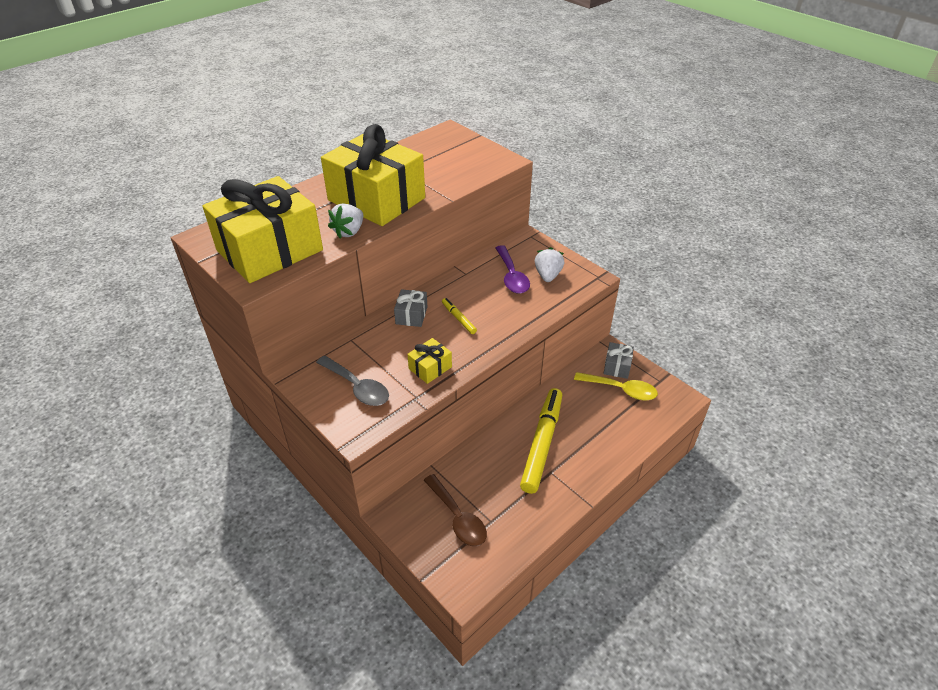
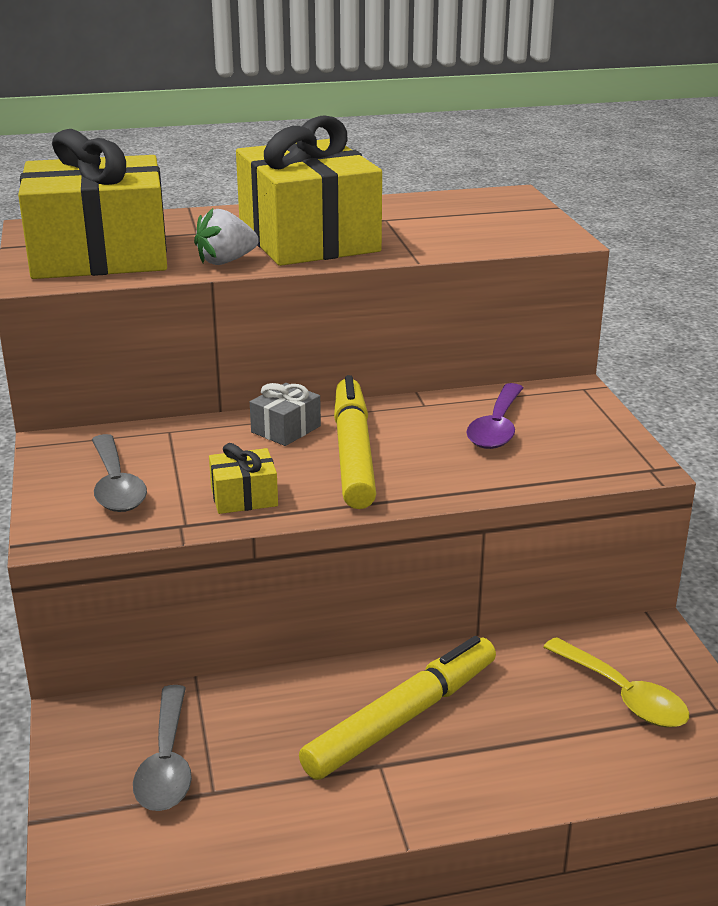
camera: 30 degrees right, 15 degrees down
brown spoon [424,474,487,546] -> grey spoon [133,685,192,811]
yellow marker [442,298,477,334] -> yellow marker [334,375,376,509], size x2.23
white strawberry [535,247,564,282] -> none
grey gift [603,342,634,379] -> none

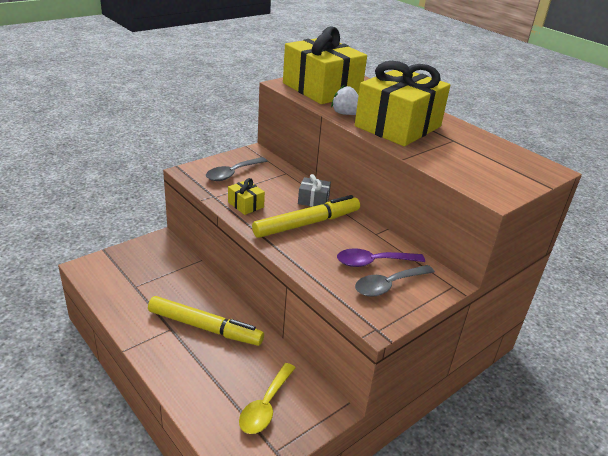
camera: 60 degrees right, 5 degrees up
grey spoon [133,685,192,811] -> grey spoon moved to [355,265,435,297]

